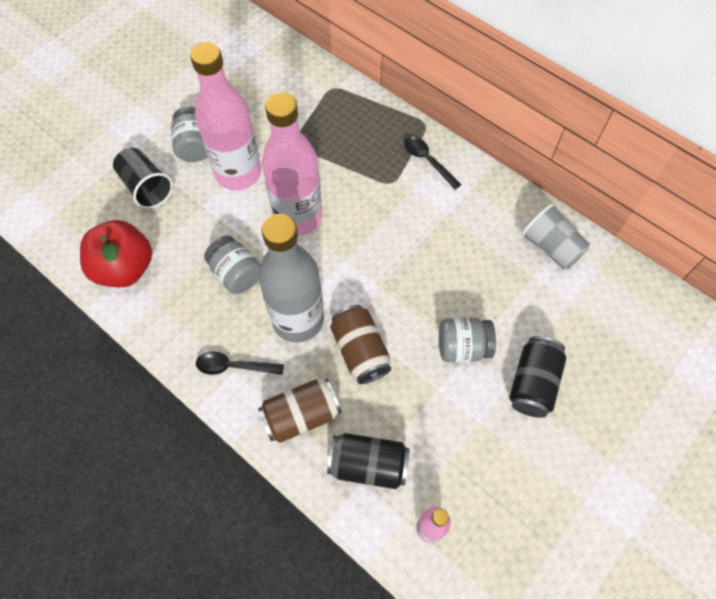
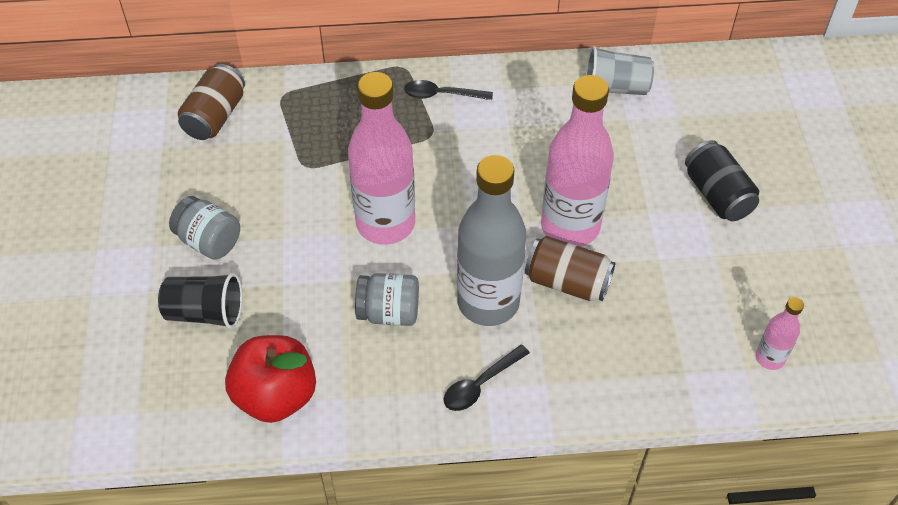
camera: 45 degrees left, 10 degrees down
pink bottle [190,42,261,190] -> pink bottle moved to [541,75,614,247]
brown can [258,379,341,443] -> brown can moved to [178,64,245,140]
black can [327,433,410,489] -> none
grey jar [439,318,496,362] -> none

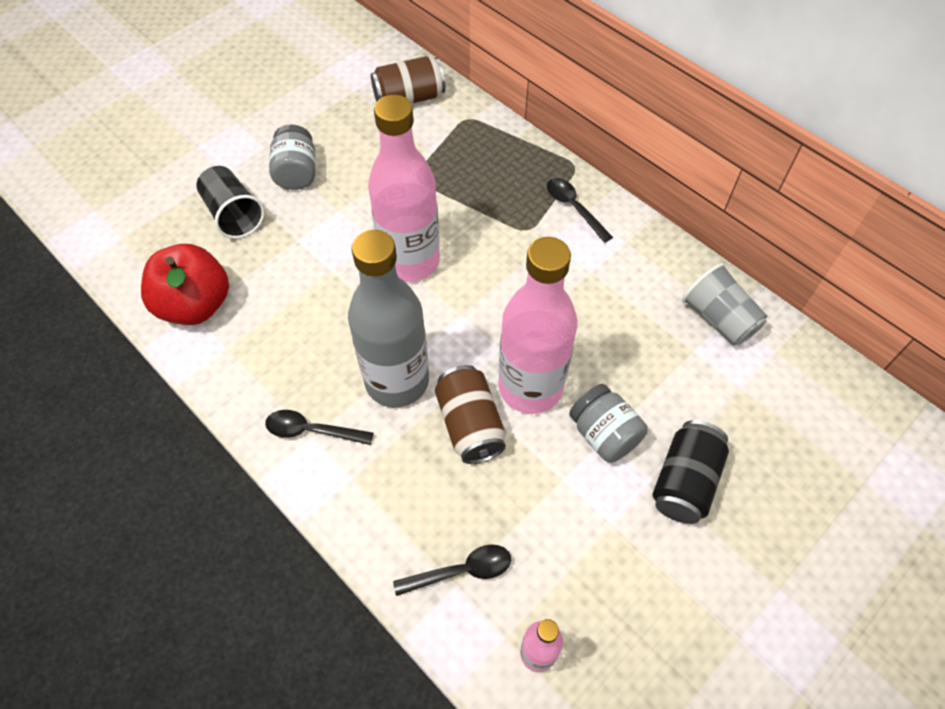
camera: 50 degrees right, 5 degrees up
grey jar [355,273,419,326] -> grey jar moved to [569,384,648,463]
none -> black spoon [393,545,511,596]

